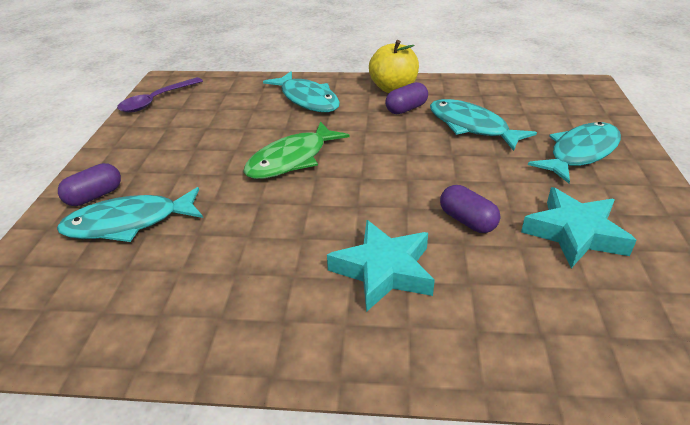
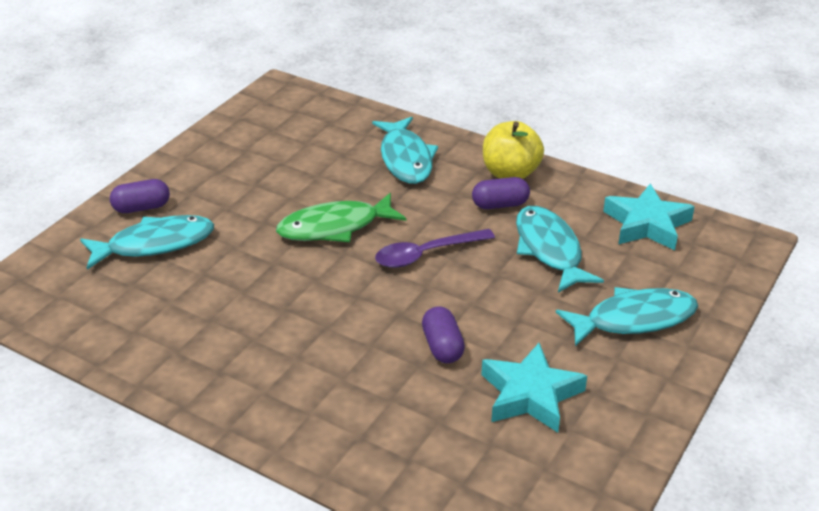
camera: 25 degrees right, 0 degrees up
turquoise fish [57,187,203,242] -> turquoise fish turned 150 degrees clockwise [80,215,214,269]
purple spoon [117,77,203,112] -> purple spoon moved to [375,229,495,268]
turquoise star [327,220,435,312] -> turquoise star moved to [603,184,695,250]

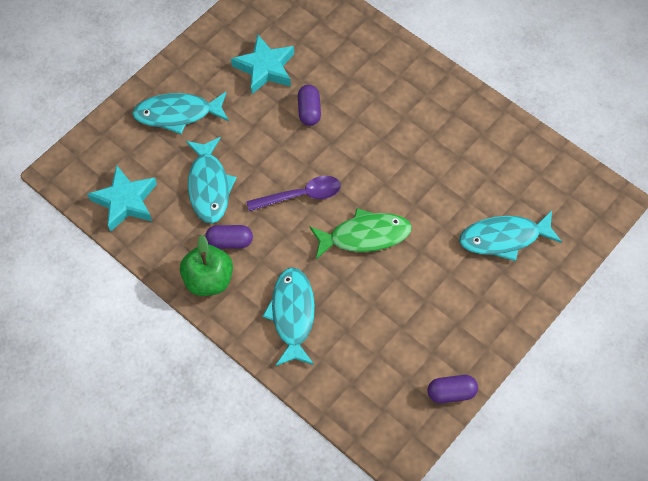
camera: 170 degrees left, 25 degrees up
purple capsule [110,179,170,213] -> purple capsule moved to [428,375,478,403]
yellow apple [483,121,544,179] -> green apple [180,235,233,296]

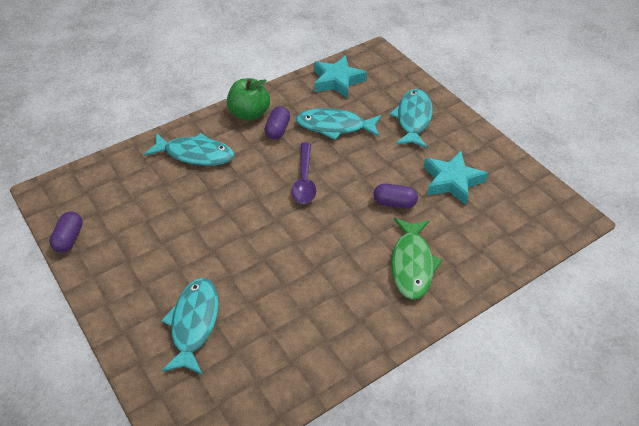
camera: 105 degrees right, 15 degrees down
green fish [309,208,412,259] -> green fish moved to [391,218,443,300]

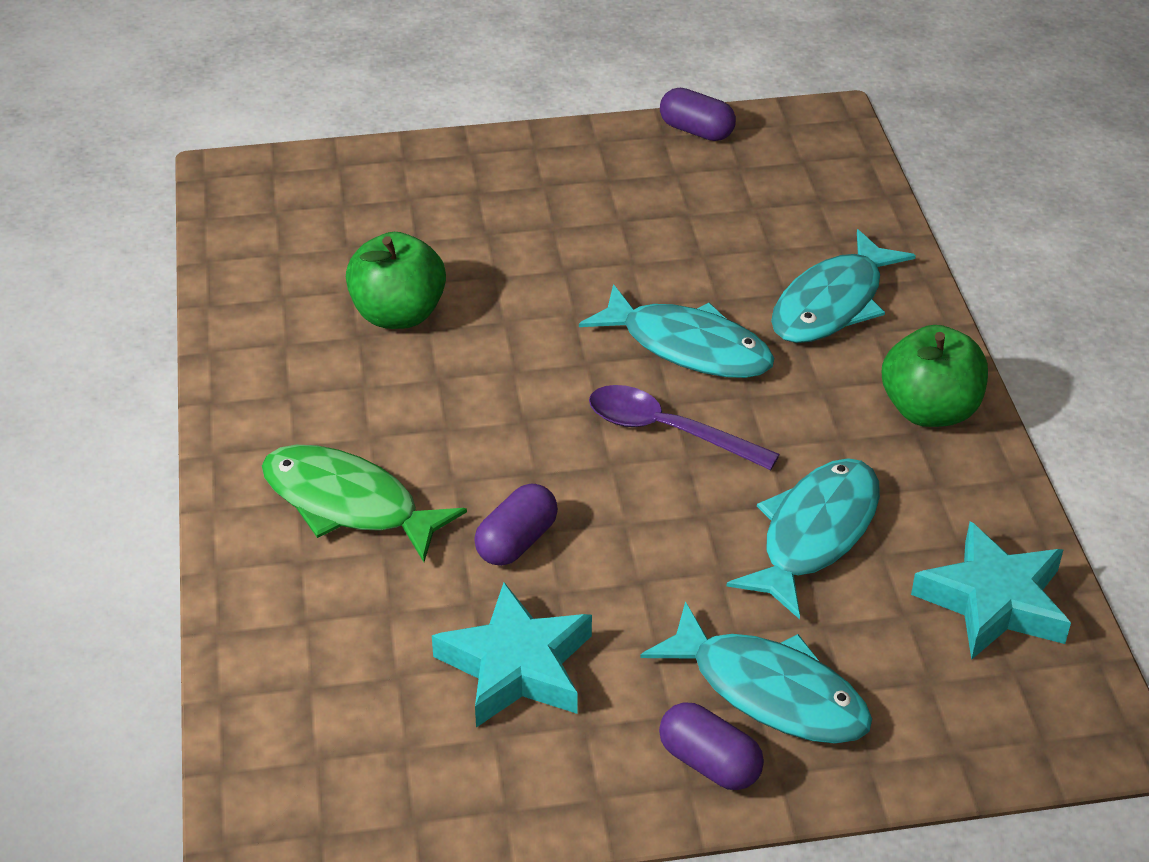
camera: 115 degrees right, 5 degrees down
turquoise fish [161,278,219,375] -> turquoise fish moved to [579,284,774,378]
purple capsule [265,106,290,140] -> purple capsule moved to [659,702,764,790]
none -> green apple [346,232,446,329]

